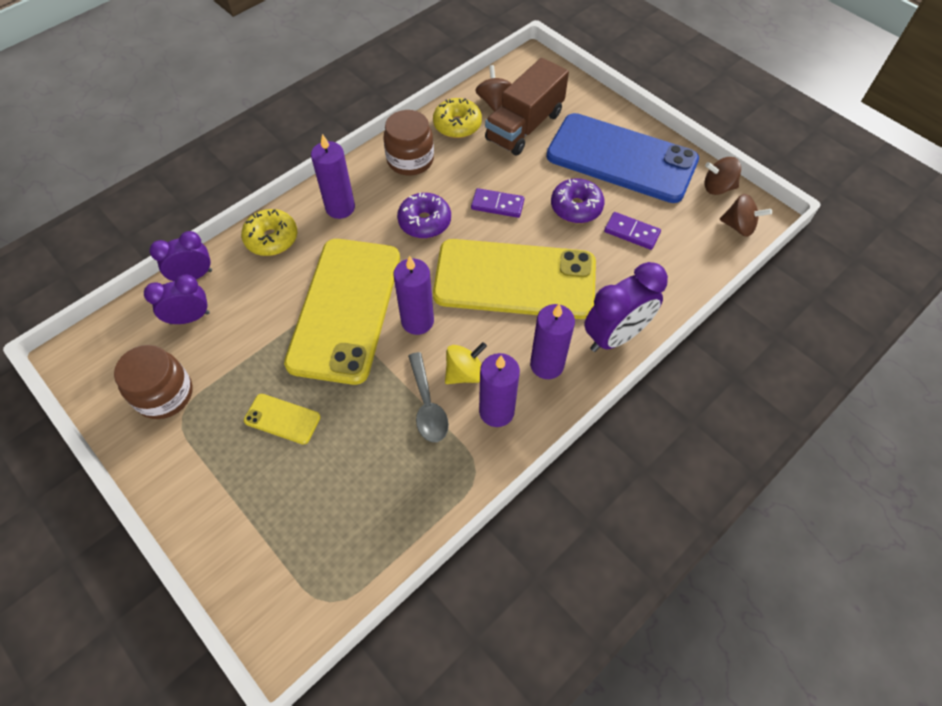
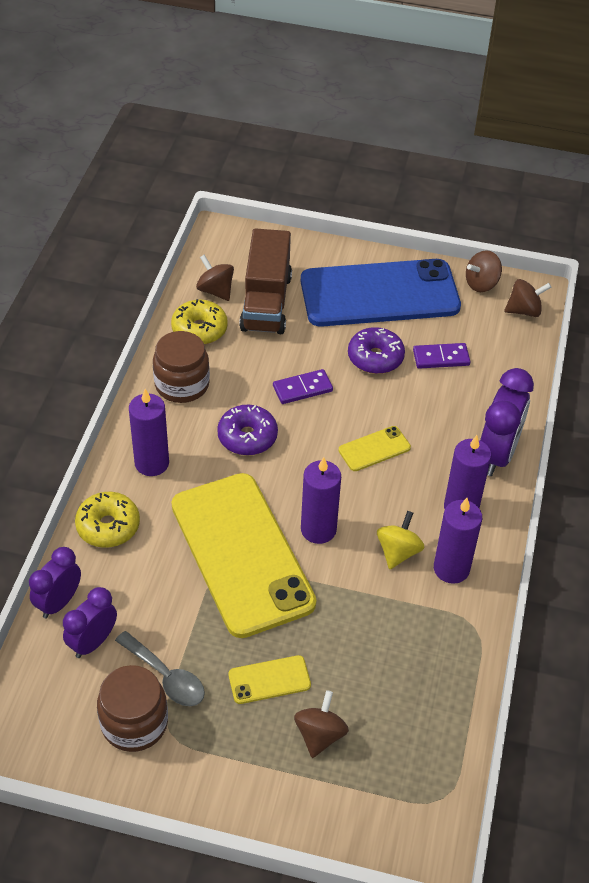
camera: 35 degrees left, 10 degrees down
grey spoon [408,352,449,442] -> grey spoon moved to [115,631,205,706]
yellow phone [433,239,596,319] -> yellow phone [339,426,411,471], size x0.40
none -> brown spinning top [294,690,349,758]

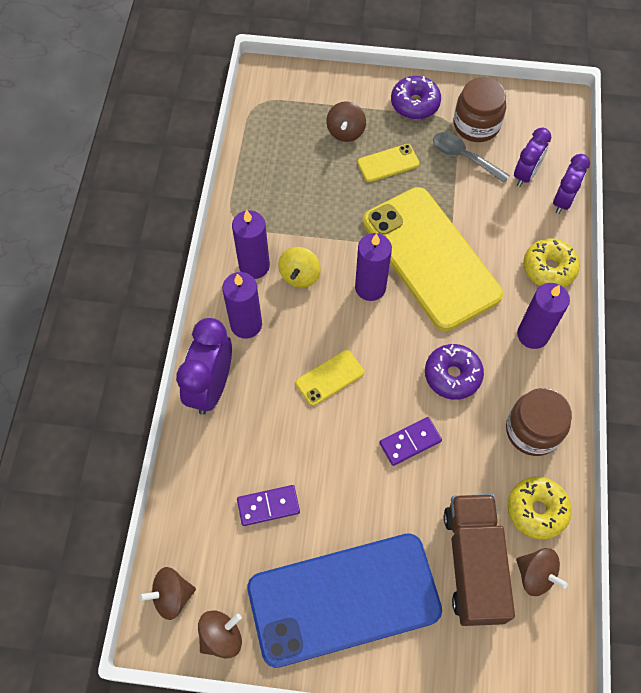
camera: 175 degrees right, 15 degrees up
purple donut [348,327,405,374] -> purple donut moved to [391,76,441,119]

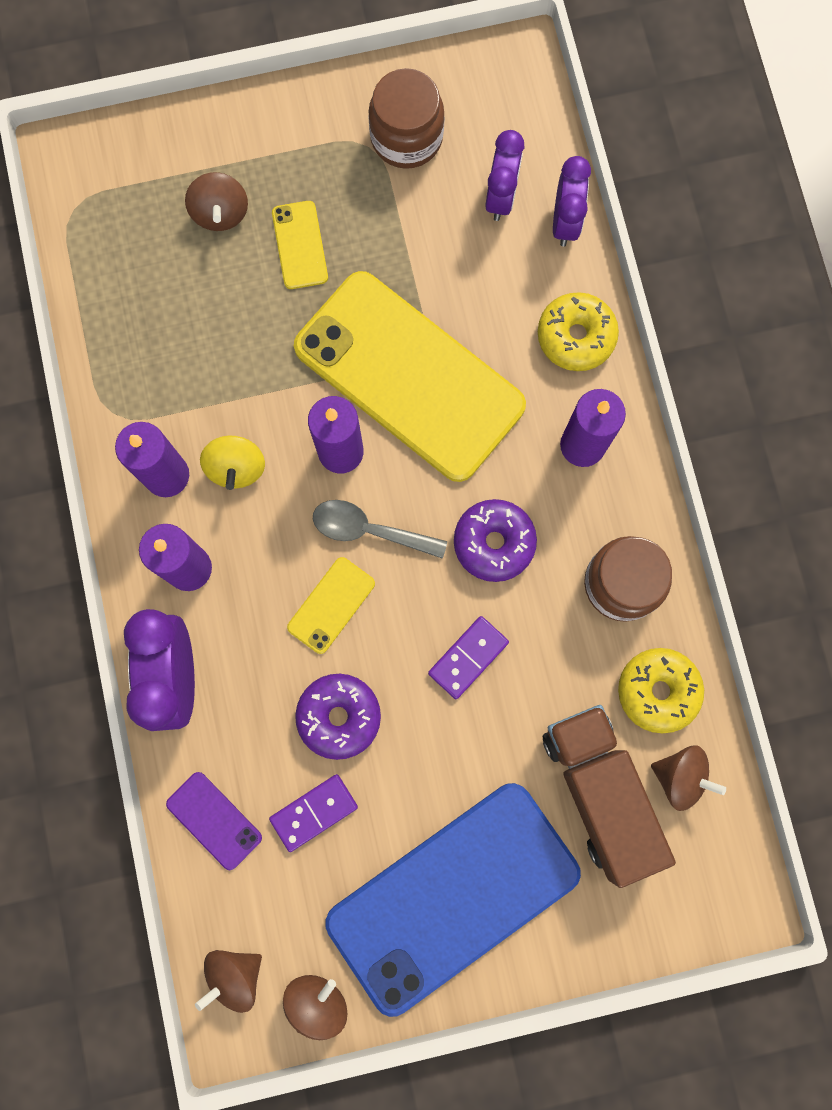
camera: 20 degrees left, 15 degrees up
yellow phone [357,144,419,182] -> yellow phone turned 60 degrees counterclockwise [272,201,328,289]
purple donut [391,76,441,119] -> purple donut moved to [295,674,381,760]
grey spoon [433,132,510,183] -> grey spoon moved to [313,500,447,559]
none -> purple phone [166,772,262,870]

